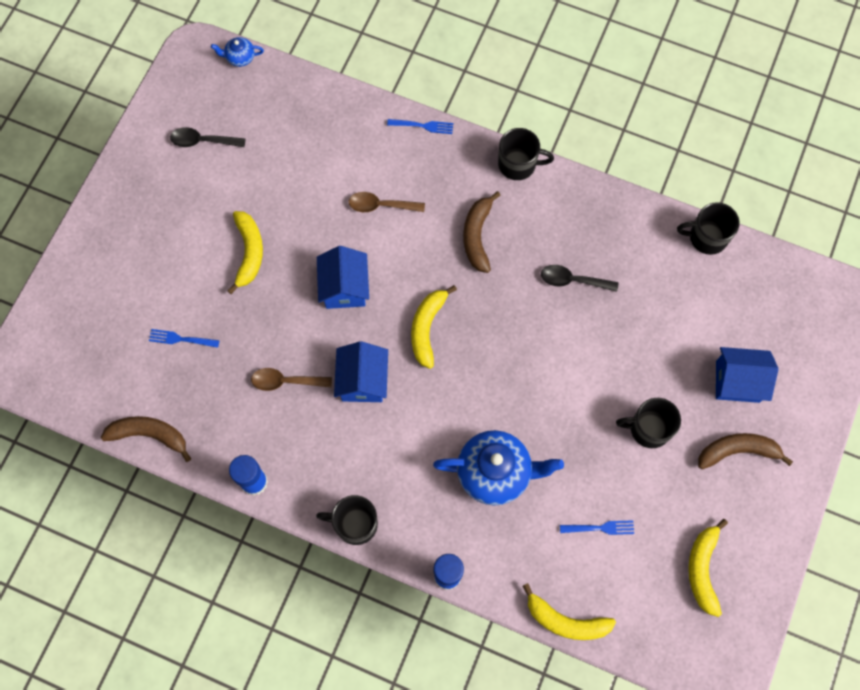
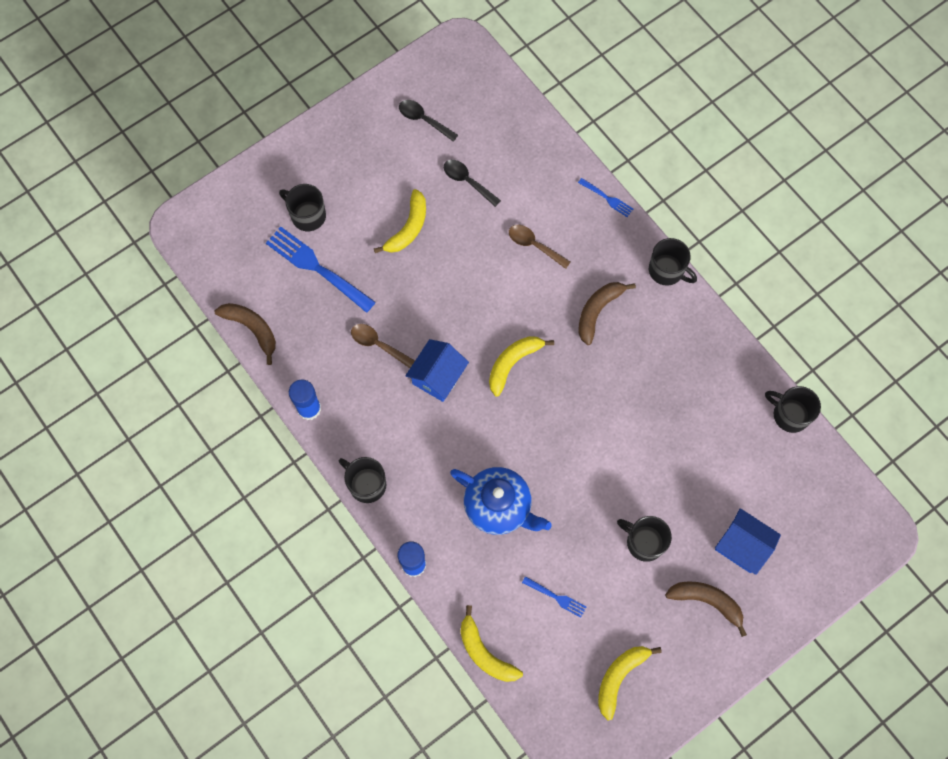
camera: 30 degrees right, 0 degrees up
blue fork [149,329,219,348] -> blue fork [266,227,376,313], size x2.06
blue teapot [211,37,264,67] -> none
blue house [317,246,369,309] -> none
black spoon [541,265,618,292] -> black spoon moved to [444,160,501,207]
none -> black mug [279,184,326,231]

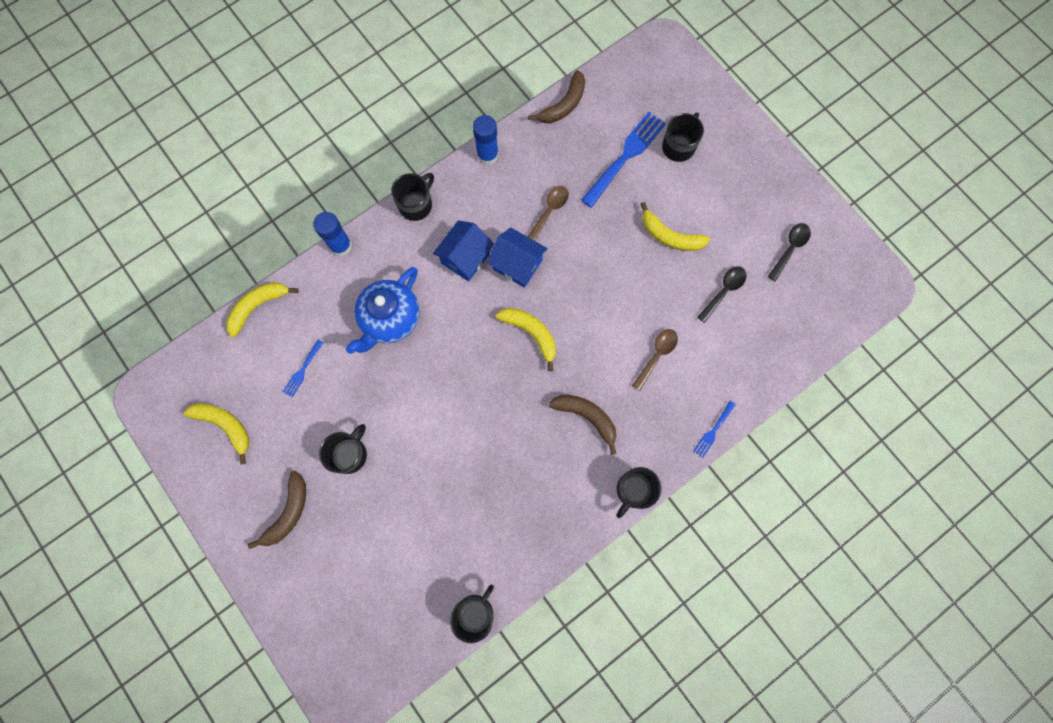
camera: 90 degrees right, 5 degrees up
blue house [715,508,781,575] -> blue house moved to [433,220,494,282]

